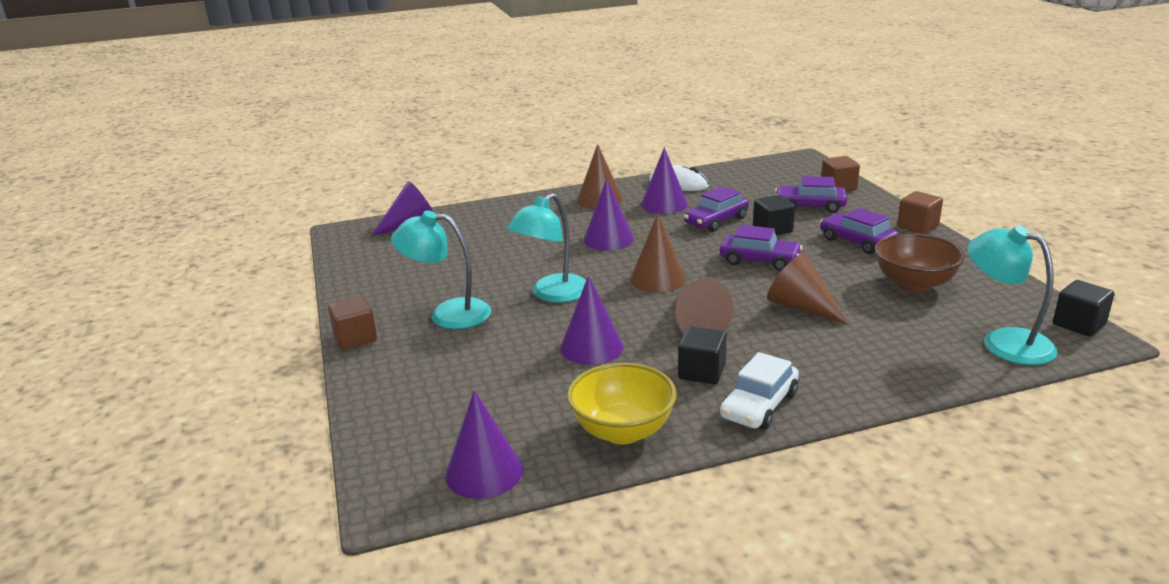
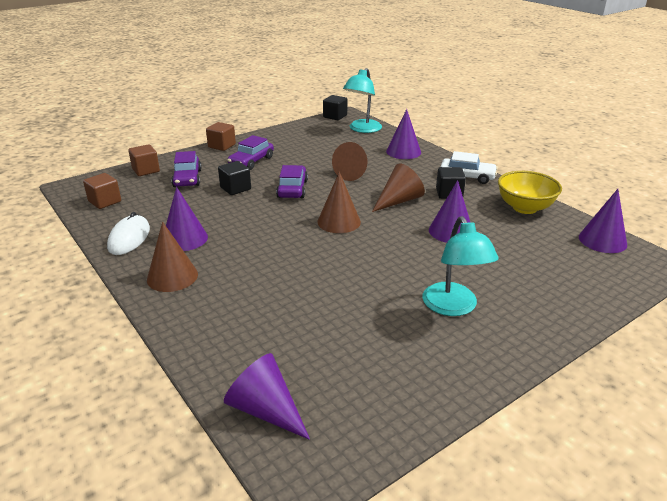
camera: 110 degrees left, 5 degrees up
brown cube [328,296,377,350] -> brown cube moved to [83,173,121,209]
turquoise lamp [507,193,586,303] -> none
purple cone [584,179,634,250] -> purple cone moved to [386,109,421,159]
purple car [684,186,749,232] -> none
brown bowl [875,233,965,292] -> none

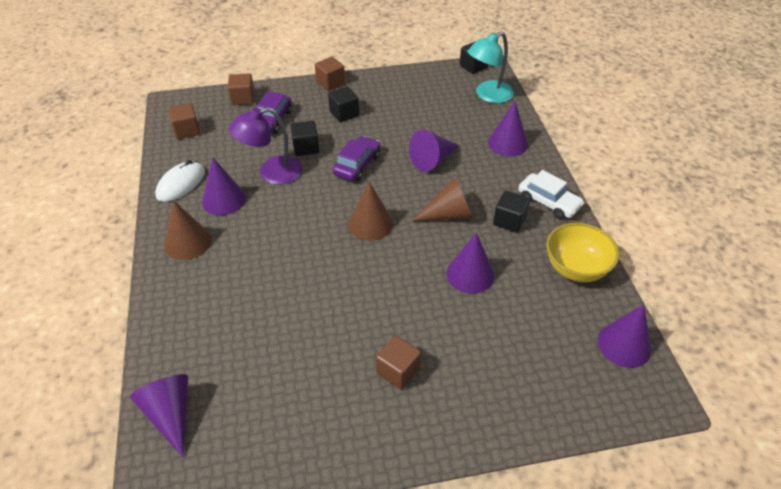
camera: 25 degrees right, 15 degrees up
purple car [228,135,274,170] -> black cube [328,87,359,122]
brown cone [332,142,368,181] -> purple cone [409,129,460,172]
turquoise lamp [422,216,499,316] -> brown cube [376,335,421,390]
none -> purple lamp [229,107,303,185]

